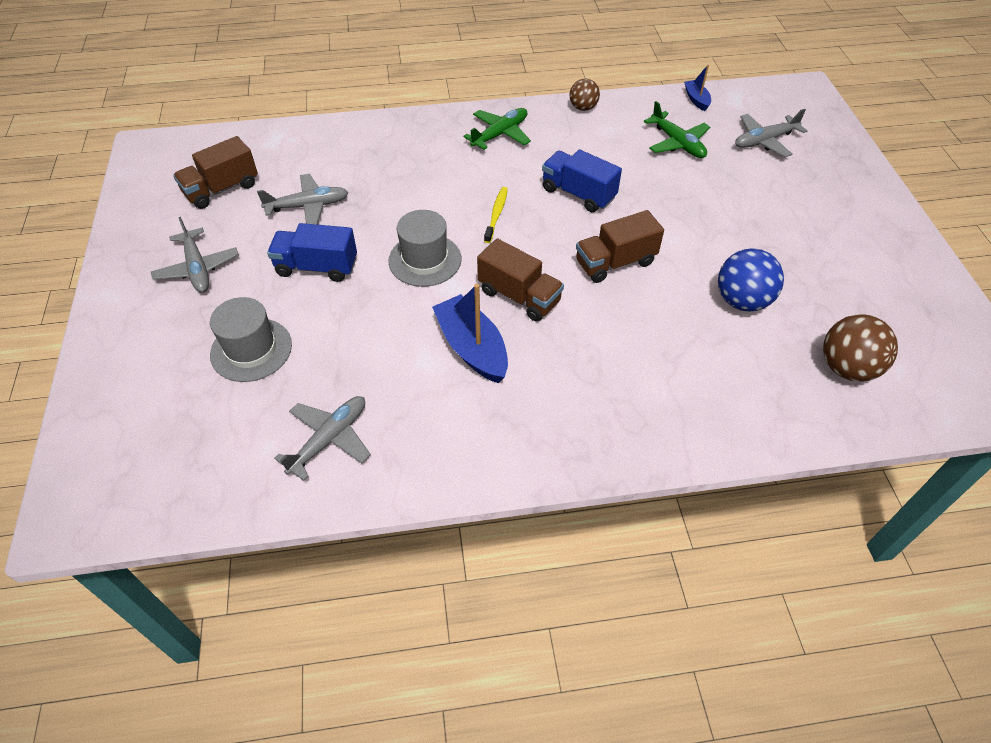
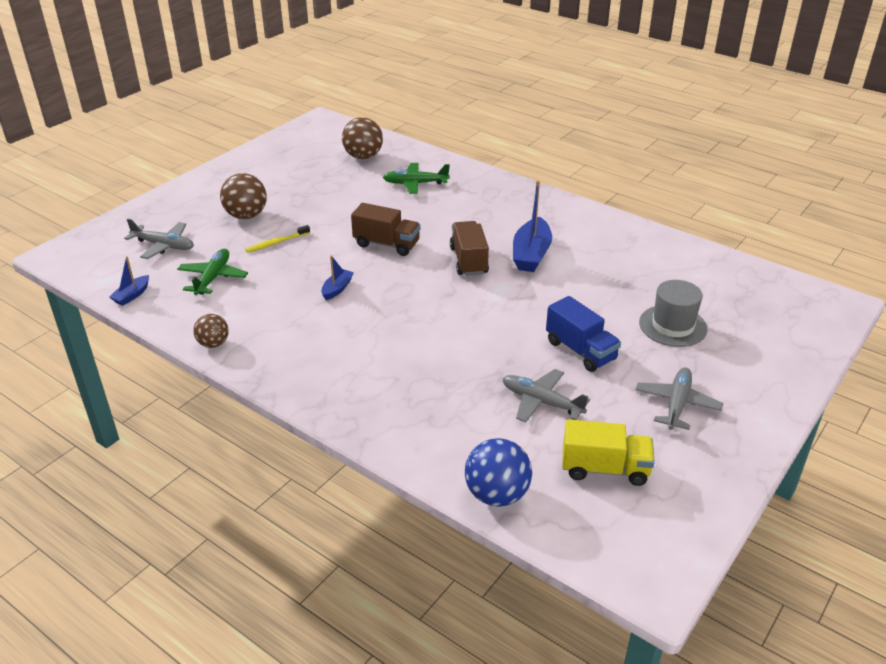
camera: 135 degrees left, 15 degrees down
brown truck [173,136,258,209] -> yellow truck [562,419,655,486]
grey plane [274,396,371,481] -> none
grey hat [388,210,461,287] -> none
green plane [463,108,531,150] -> green plane moved to [383,163,450,194]
yellow toothbrush [484,187,508,243] -> yellow toothbrush moved to [245,225,310,253]
blue truck [542,149,622,212] -> blue boat [321,255,354,300]
blue ball [718,248,784,312] -> blue ball moved to [465,438,532,506]
none -> brown ball [220,173,267,219]

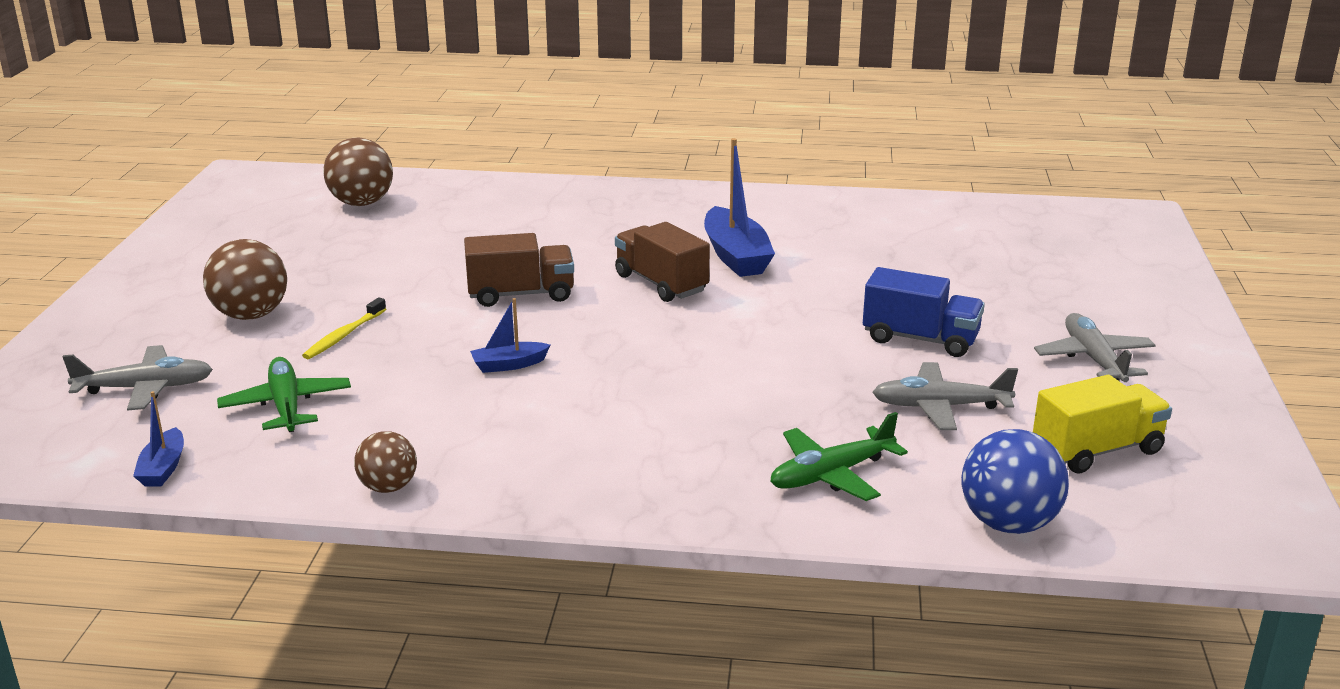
camera: 30 degrees left, 10 degrees down
blue boat [321,255,354,300] -> blue boat turned 105 degrees counterclockwise [470,298,550,373]
green plane [383,163,450,194] -> green plane moved to [770,412,908,501]
grey hat [639,280,708,347] -> none

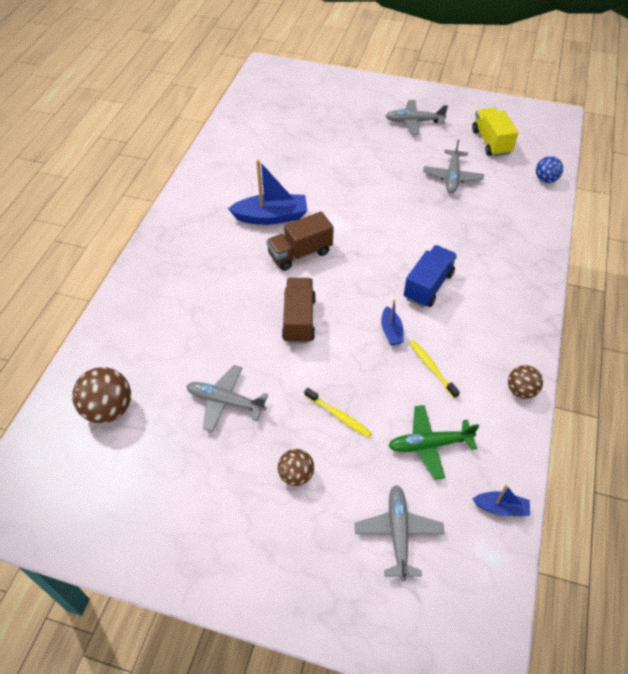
camera: 80 degrees left, 25 degrees up
brown ball [203,239,287,320] -> brown ball [278,449,314,486], size x0.62
green plane [770,412,908,501] -> none
blue truck [863,267,985,357] -> blue truck moved to [404,245,457,307]
blue ball [961,429,1069,534] -> blue ball [536,156,563,183], size x0.62
none -> grey plane [187,365,268,432]
none -> yellow toothbrush [410,340,460,398]

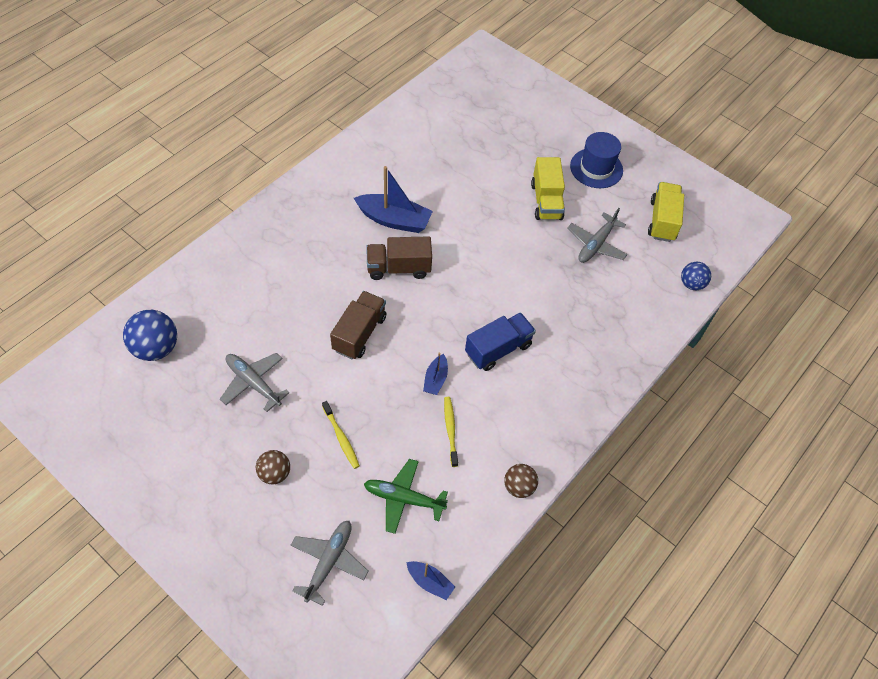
camera: 20 degrees right, 5 degrees up
brown ball [72,367,131,423] -> blue ball [123,310,177,361]
grey plane [386,100,448,135] -> blue hat [570,132,623,188]
none -> yellow truck [531,157,565,220]

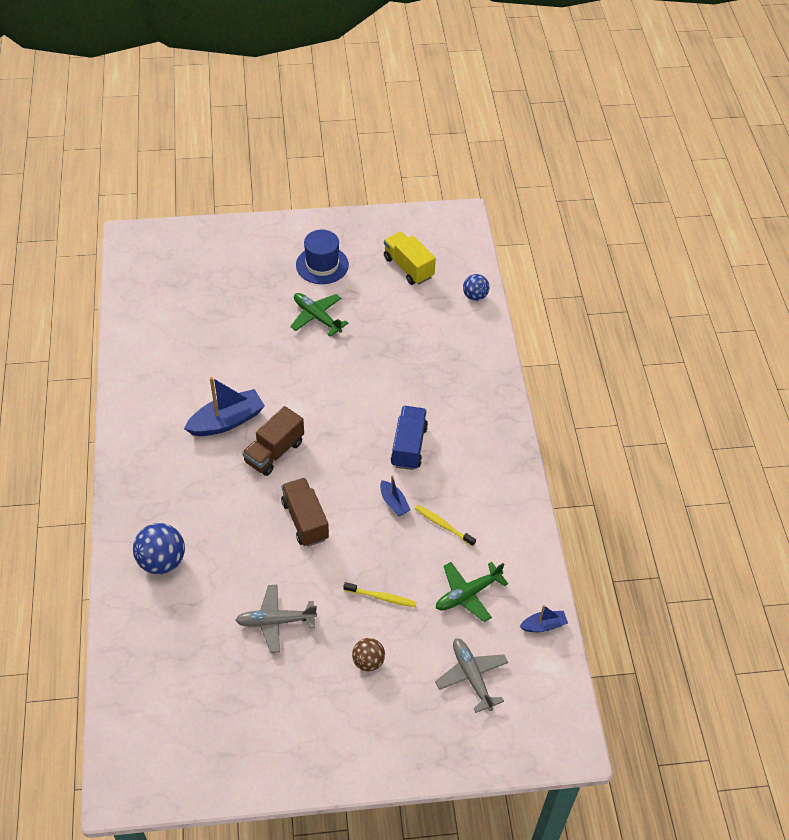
camera: 45 degrees left, 5 degrees down
blue ball [123,310,177,361] -> blue ball moved to [133,523,185,574]
brown ball [504,464,538,498] -> none
yellow truck [531,157,565,220] -> green plane [290,293,348,337]
grey plane [567,208,628,263] -> none

